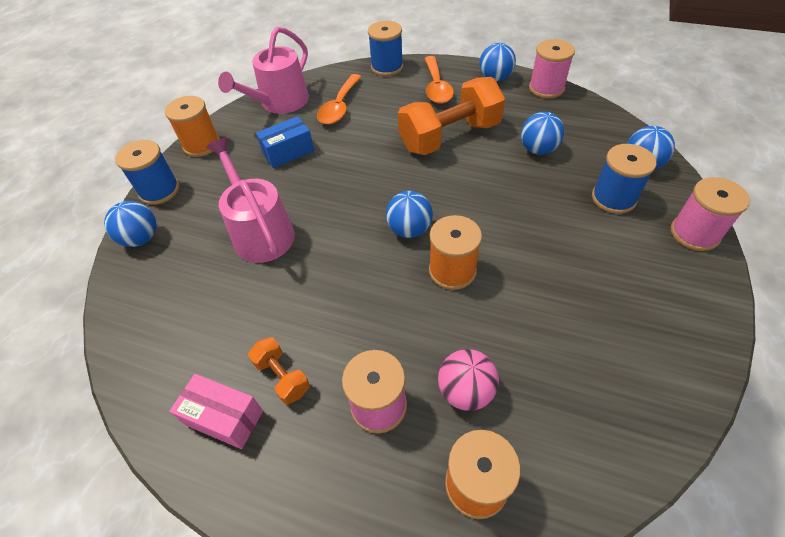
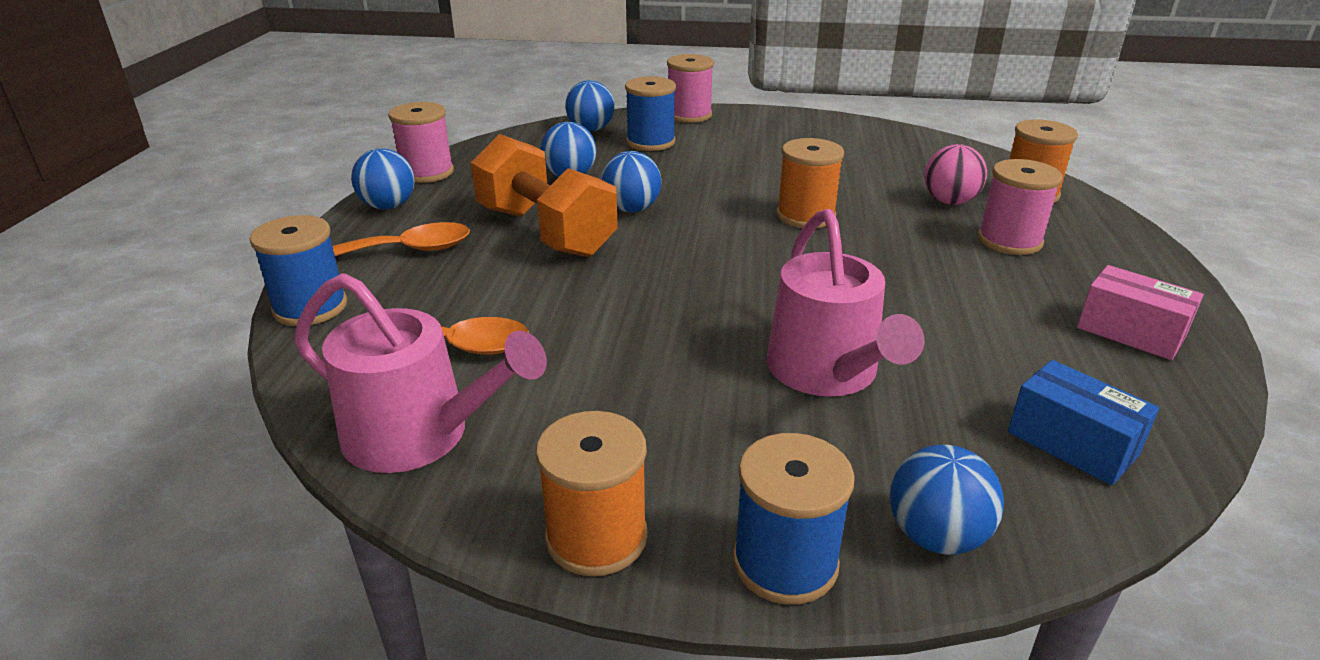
camera: 105 degrees left, 20 degrees down
pink box [169,374,263,449] -> pink box turned 60 degrees counterclockwise [1077,265,1204,360]
pink watering can [206,138,295,263] -> pink watering can turned 60 degrees counterclockwise [767,209,924,397]
orange dumbbell [248,337,310,405] -> none
blue box [256,116,314,168] -> blue box moved to [1008,360,1159,485]
blue ball [386,191,433,238] -> blue ball moved to [601,151,662,213]

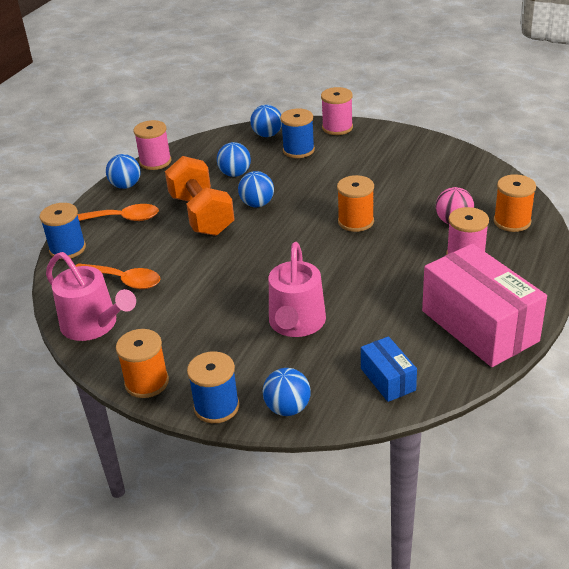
camera: 20 degrees right, 5 degrees up
pink box [1077,265,1204,360] -> pink box [422,244,547,367], size x2.05

